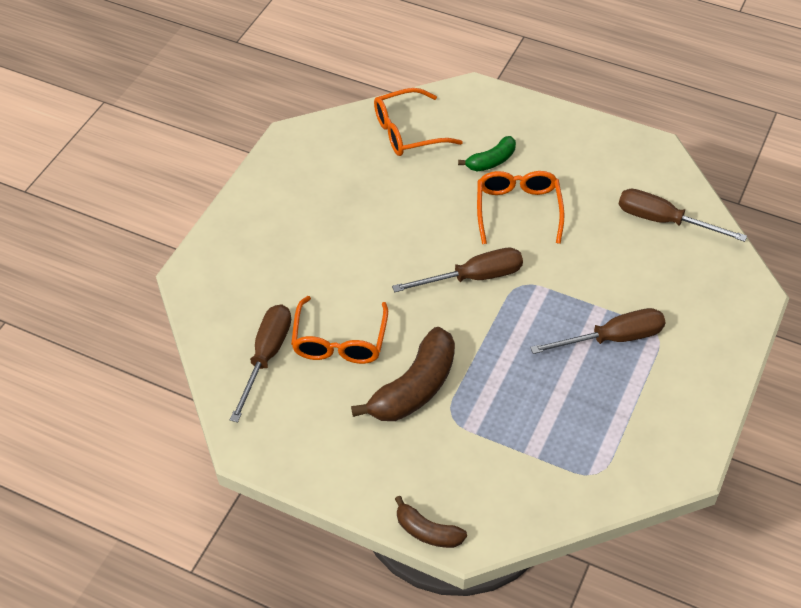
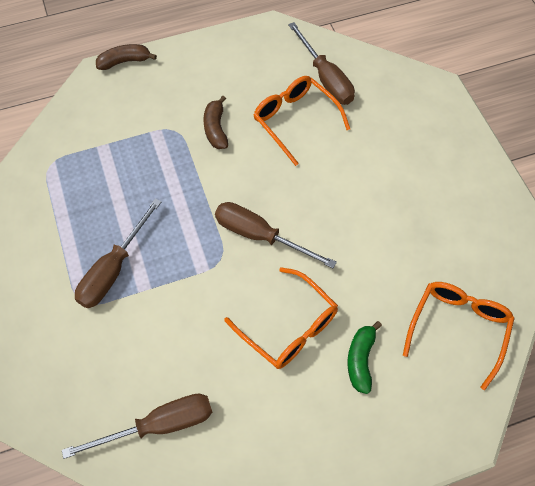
camera: 135 degrees right, 10 degrees up
brown banana [351,327,455,421] -> brown banana [203,96,228,149], size x0.56
brown screwdriver [392,248,523,292] -> brown screwdriver turned 90 degrees clockwise [215,202,337,268]

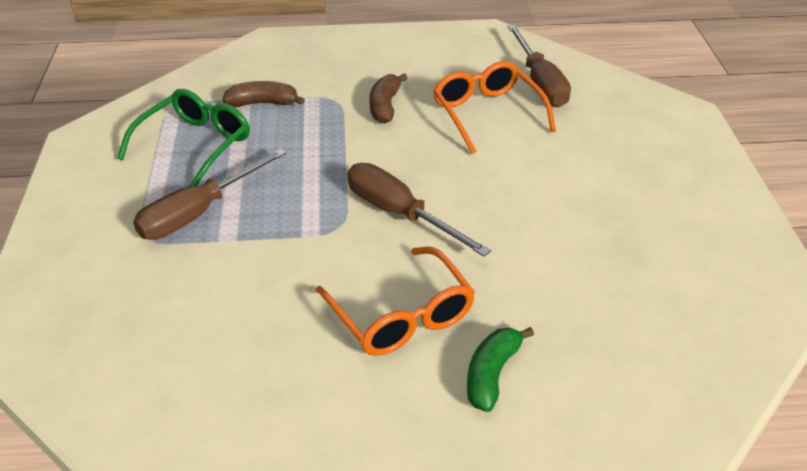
camera: 15 degrees right, 20 degrees down
brown screwdriver [62,394,212,459] -> none
brown banana [96,44,157,70] -> brown banana moved to [222,81,305,107]
orange glasses [403,282,515,390] -> none
none -> green glasses [117,89,250,187]

